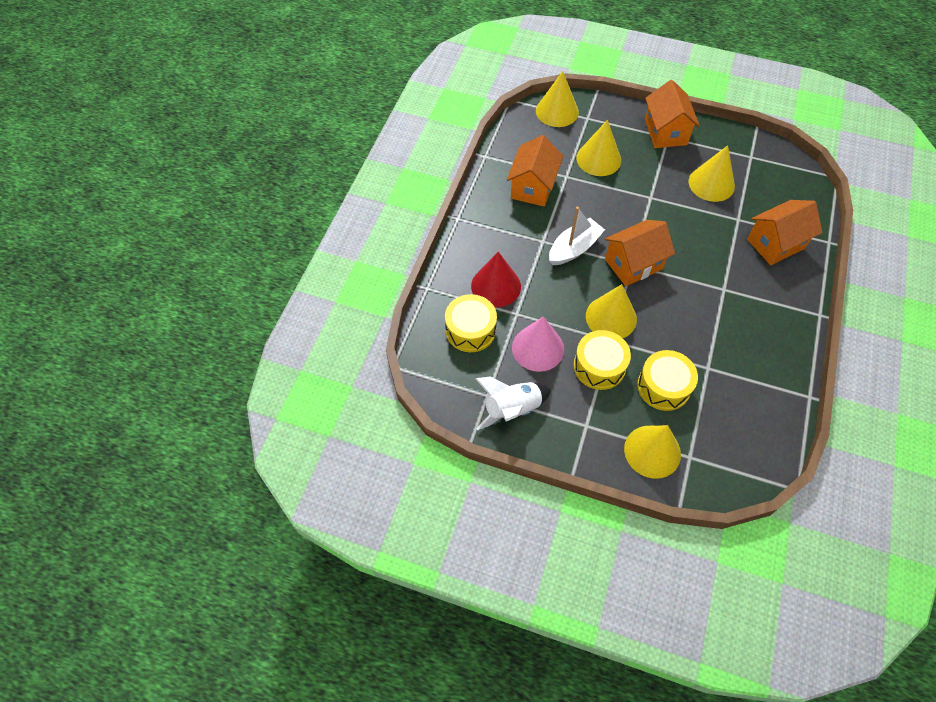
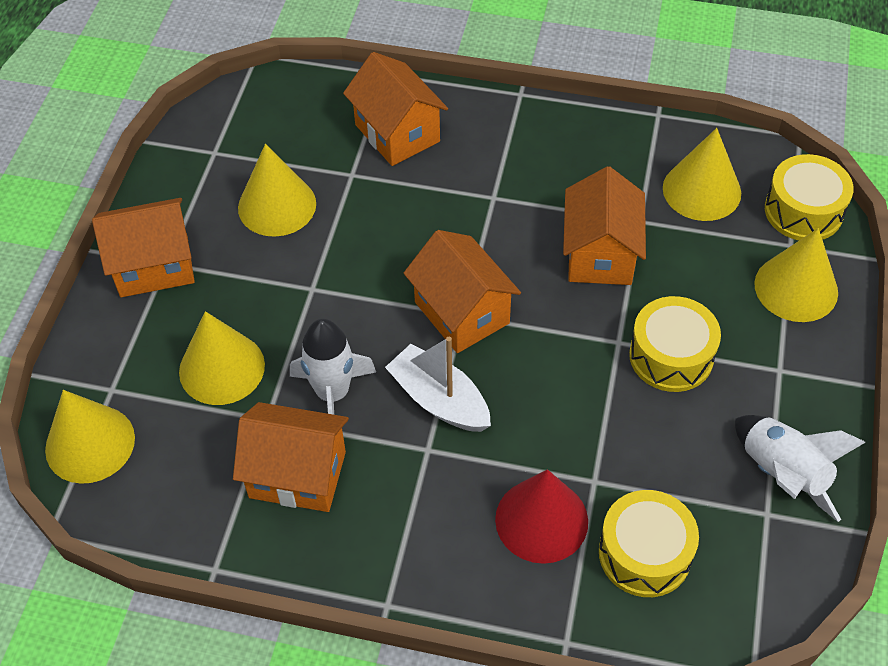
camera: 95 degrees left, 5 degrees down
pink cone [512,316,564,372] -> none
yellow cone [586,284,637,338] -> yellow cone moved to [663,128,741,221]
yellow drum [637,350,698,411] -> yellow drum moved to [765,154,854,241]
none -> white rocket [290,319,376,415]
none -> orange house [563,166,646,285]

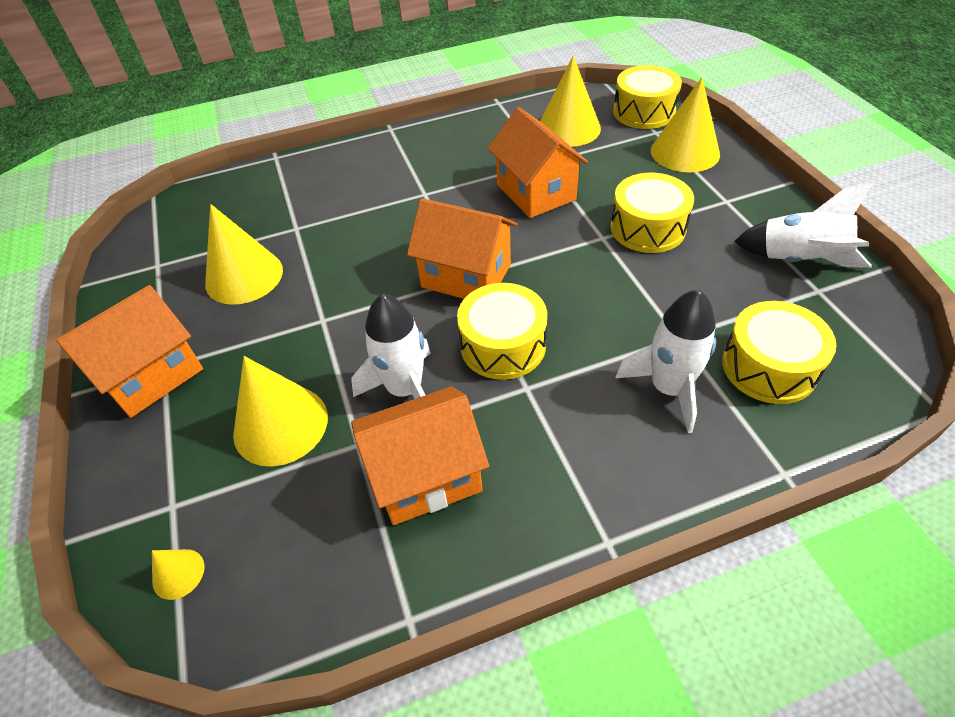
camera: 30 degrees left, 5 degrees down
yellow cone [45,390,135,484] -> yellow cone [152,549,205,600], size x0.46
orange house [343,52,448,166] -> none
white boat [385,337,491,432] -> yellow drum [457,283,547,380]
red cone [495,469,588,564] -> white rocket [616,290,716,433]

